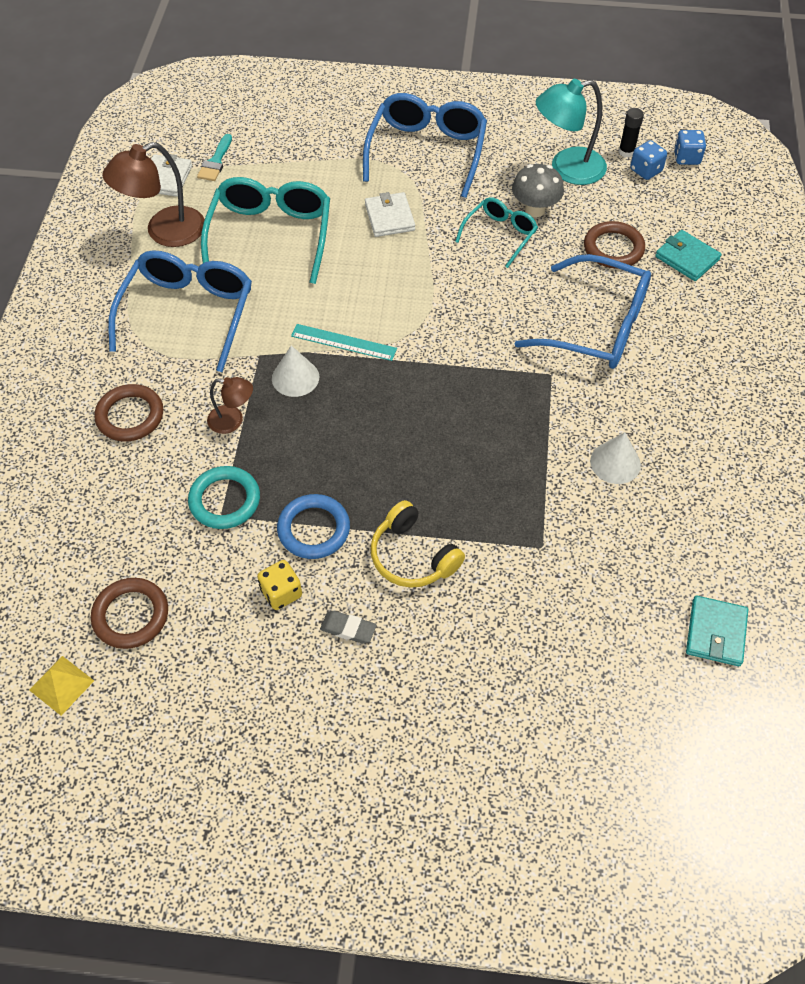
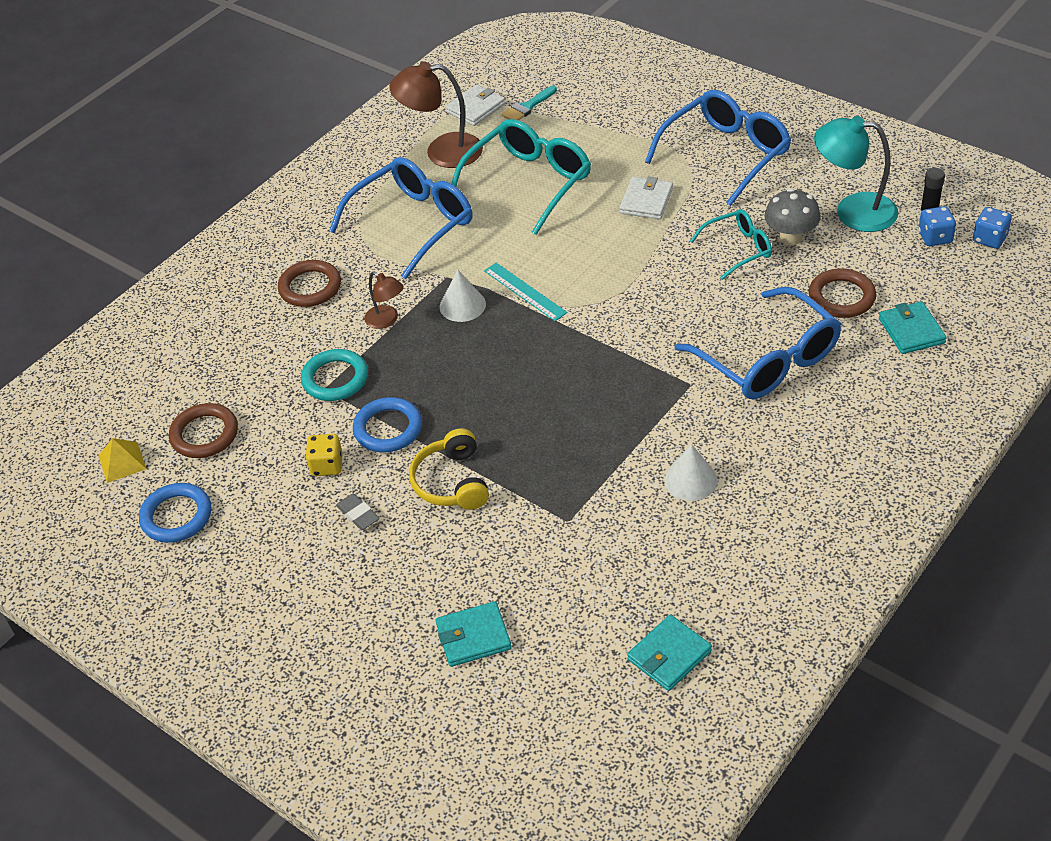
camera: 35 degrees right, 10 degrees down
none -> blue ring [139,483,211,543]
none -> turquoise wallet [436,601,512,667]

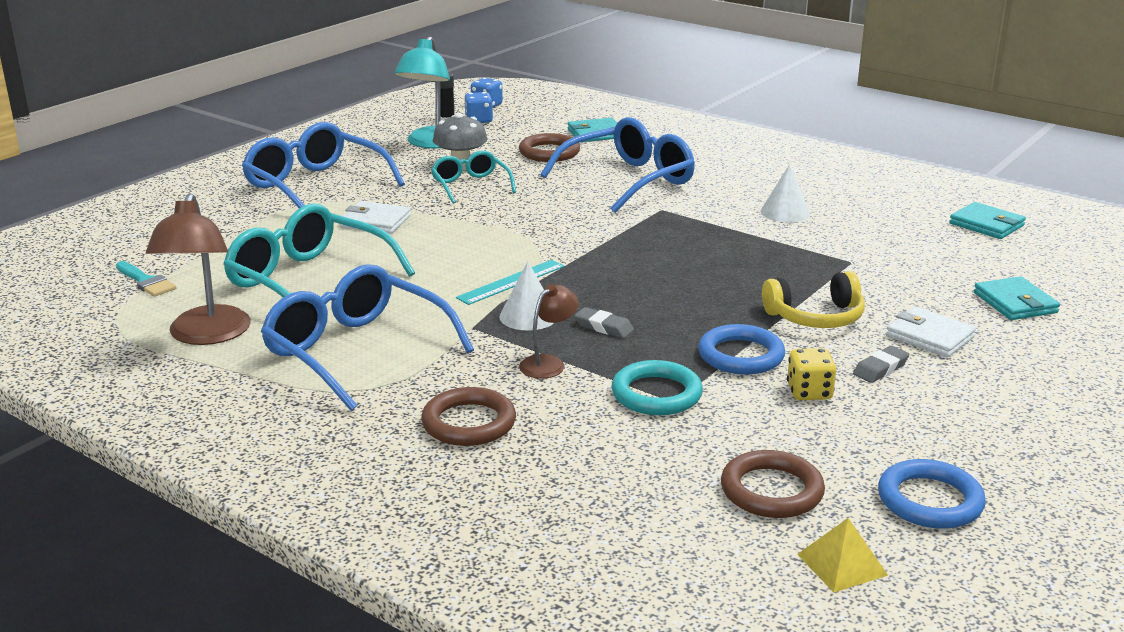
camera: 95 degrees left, 20 degrees down
white wallet [446,85,505,126] -> white wallet moved to [886,307,976,358]
none -> grey eraser [574,307,634,338]

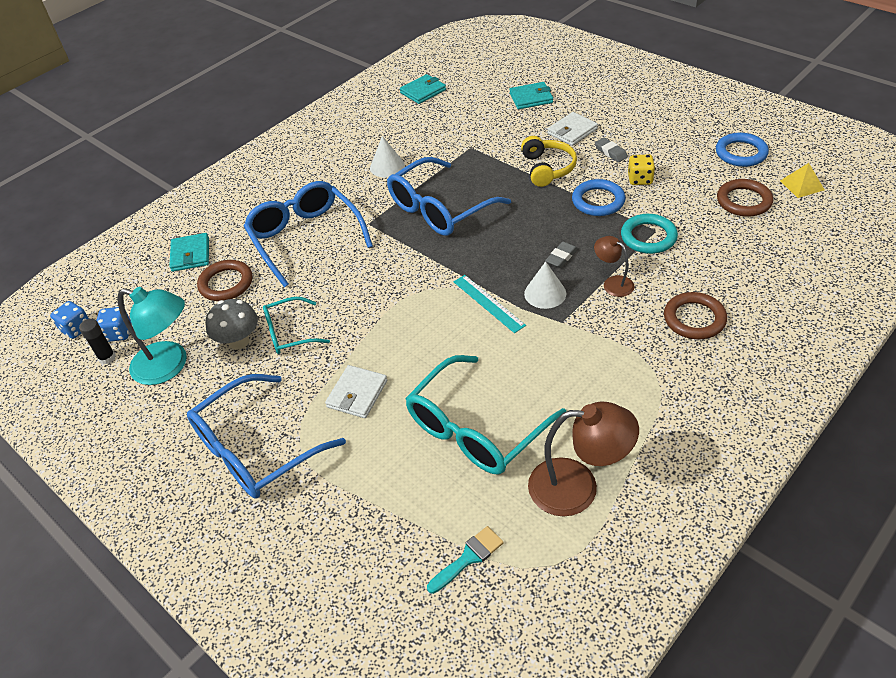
camera: 80 degrees left, 20 degrees up
blue glasses [261,264,474,411] -> blue glasses moved to [387,157,511,236]

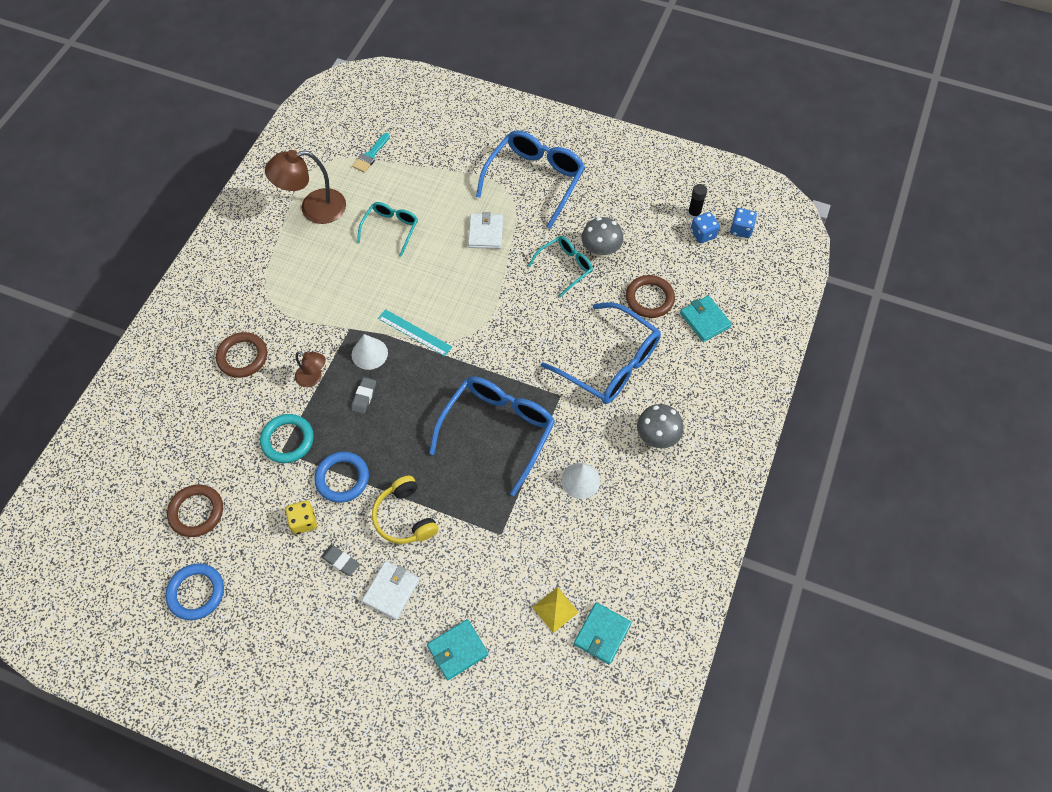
camera: 155 degrees right, 15 degrees up
turquoise lamp [117,287,187,385] -> none
turquoise glasses [405,355,566,474] -> turquoise glasses [357,202,418,257], size x0.56
yellow pyramid [780,163,825,198] -> yellow pyramid moved to [532,587,579,633]
none -> grey mushroom [637,404,684,448]

